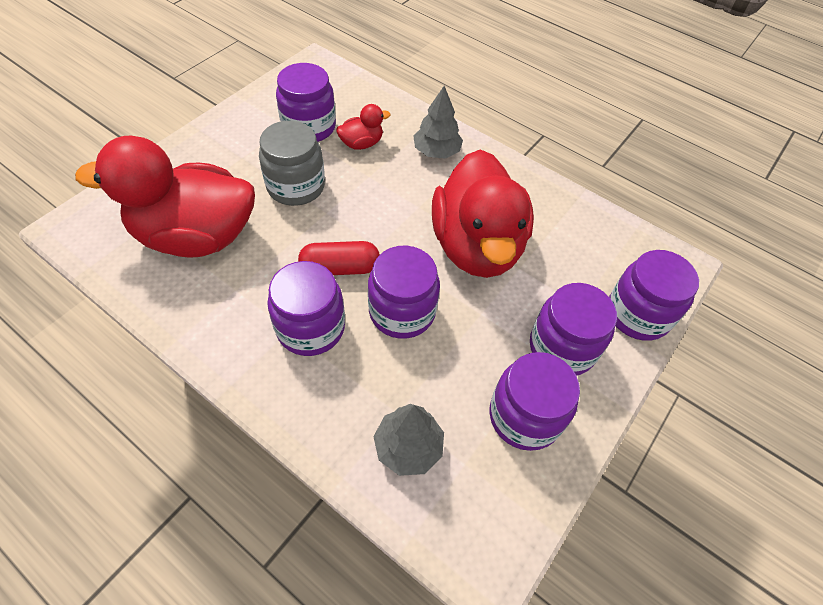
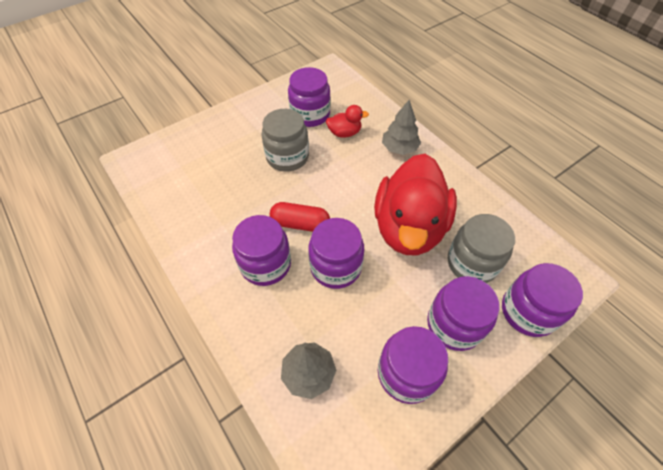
camera: 20 degrees right, 0 degrees up
red duck [75,136,255,257] -> none
none -> grey jar [448,214,515,283]

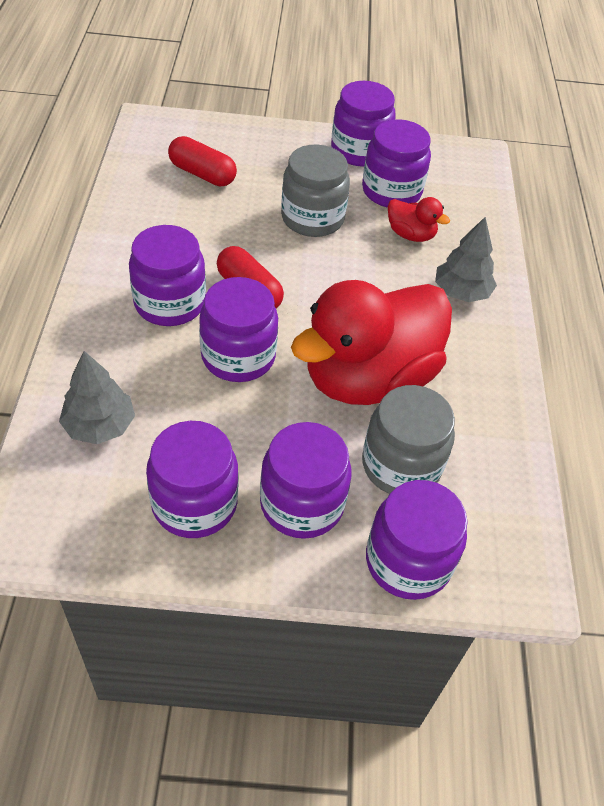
camera: 35 degrees right, 5 degrees down
none -> red capsule [168,136,237,186]
none -> purple jar [331,81,396,167]

